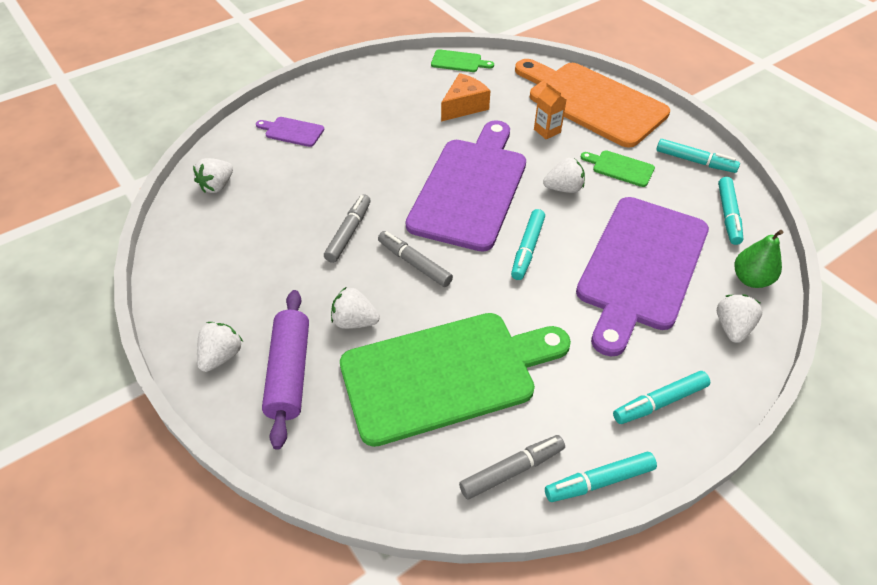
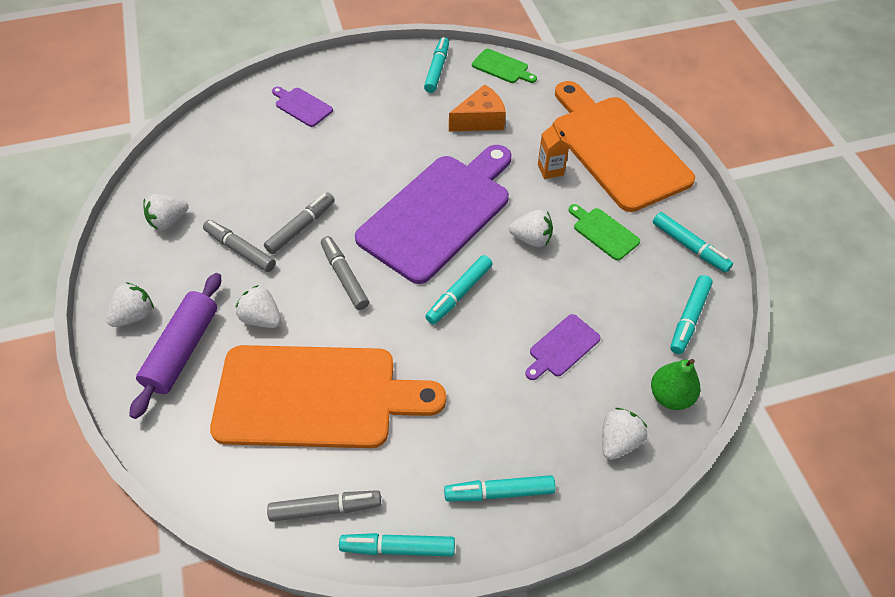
camera: 20 degrees right, 5 degrees up
white strawberry [193,158,233,193] -> white strawberry moved to [143,194,189,230]
green cutting board [340,313,571,447] -> orange cutting board [210,345,446,448]
purple cutting board [576,197,709,356] -> purple cutting board [525,314,601,380], size x0.40
none -> grey marker [203,220,276,272]
none -> turquoise marker [424,37,449,93]

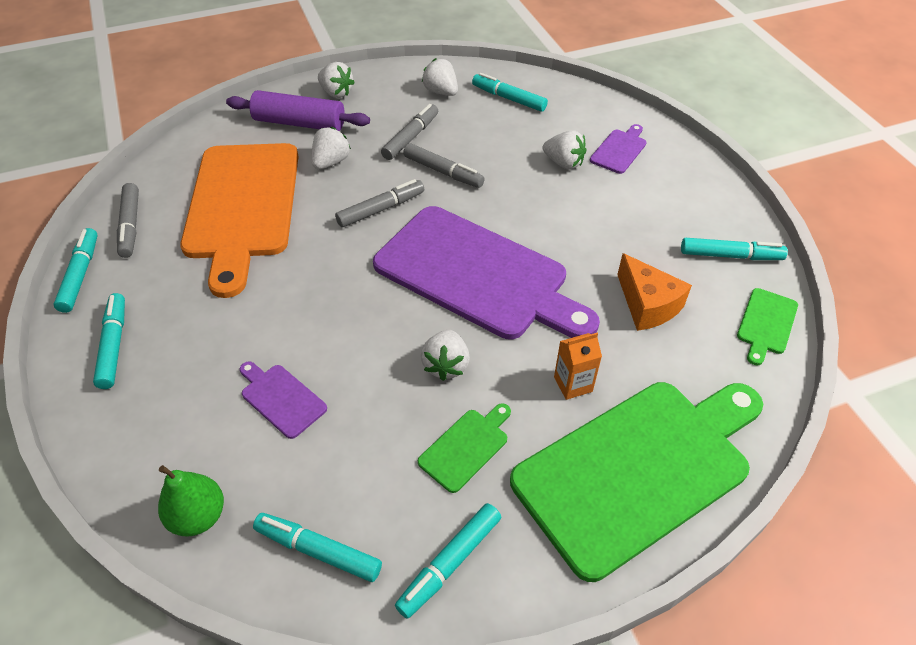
camera: 85 degrees right, 5 degrees down
turquoise marker [425,255,493,325] -> turquoise marker moved to [472,73,548,112]
orange cutting board [554,81,695,212] -> green cutting board [510,382,763,582]
white strawberry [602,408,648,460] -> white strawberry moved to [543,130,586,170]

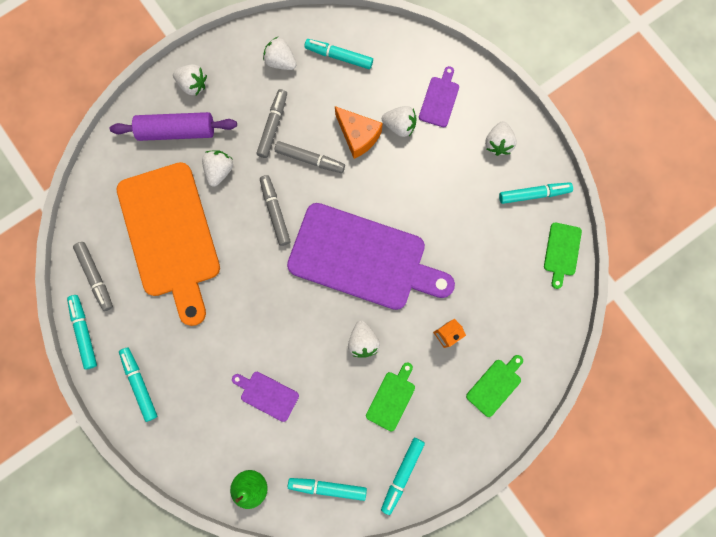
camera: 15 degrees left, 30 degrees up
grey marker [335,179,424,227] -> grey marker turned 60 degrees counterclockwise [260,175,291,246]
green cutting board [510,382,763,582] -> green cutting board [466,355,523,417], size x0.40
orange cheese [617,253,692,331] -> orange cheese moved to [335,106,383,159]
none -> white strawberry [485,121,517,156]

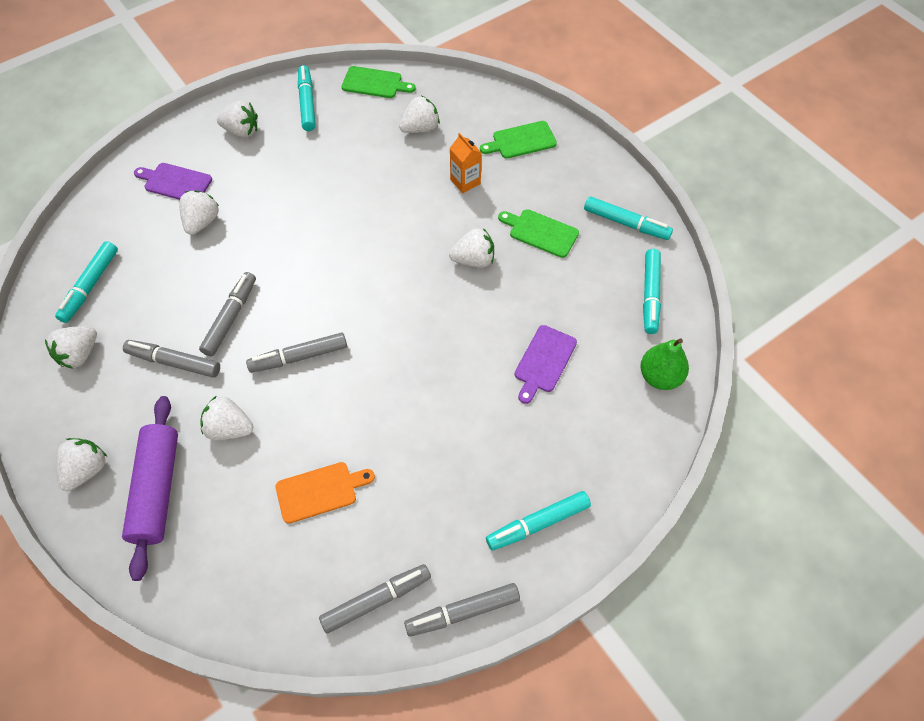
camera: 90 degrees left, 20 degrees down
turquoise marker [67,295,97,369] -> grey marker [404,583,520,637]
orange cutting board [117,162,220,326] -> orange cutting board [275,462,375,524], size x0.40
purple cutting board [287,203,455,310] -> none
orange cheese [335,106,383,159] -> none
green cutting board [466,355,523,417] -> green cutting board turned 60 degrees counterclockwise [480,121,557,159]
none -> white strawberry [399,96,440,133]

